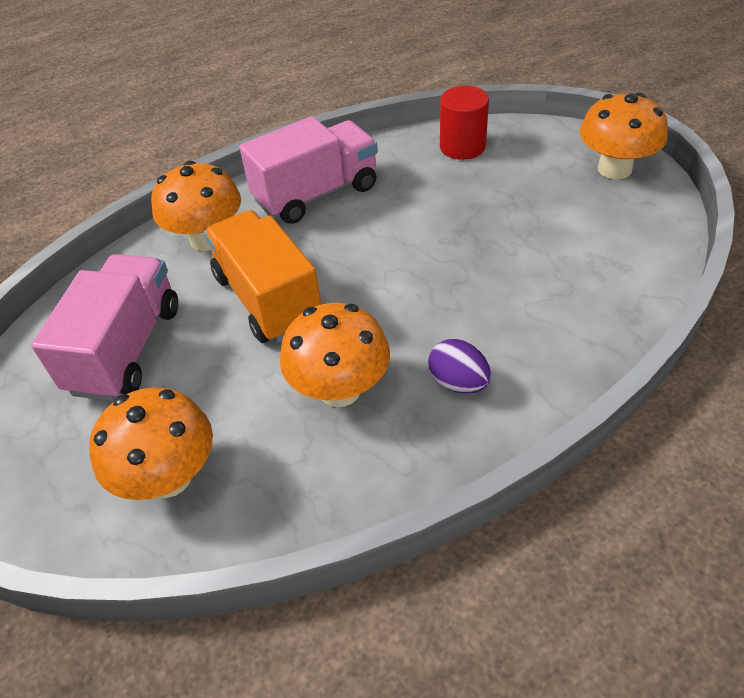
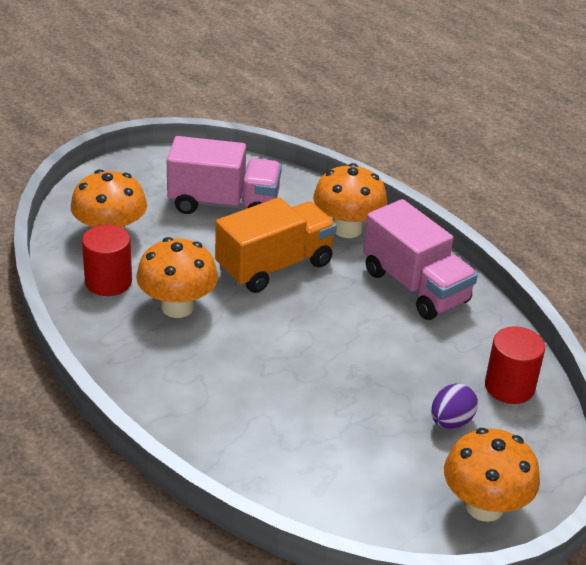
camera: 80 degrees right, 10 degrees down
purple egg [428,339,491,394] -> purple egg moved to [431,384,478,429]
none -> red cylinder [82,225,132,296]

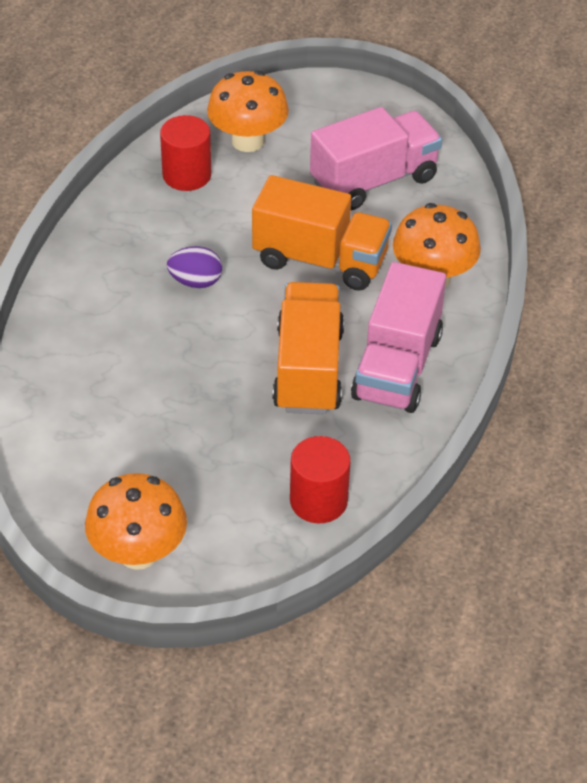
camera: 55 degrees right, 10 degrees up
orange mushroom [136,237,218,318] -> none
pink truck [167,136,282,214] -> pink truck turned 90 degrees counterclockwise [310,107,442,210]
purple egg [431,384,478,429] -> purple egg moved to [167,246,222,288]
none -> orange truck [273,282,344,415]

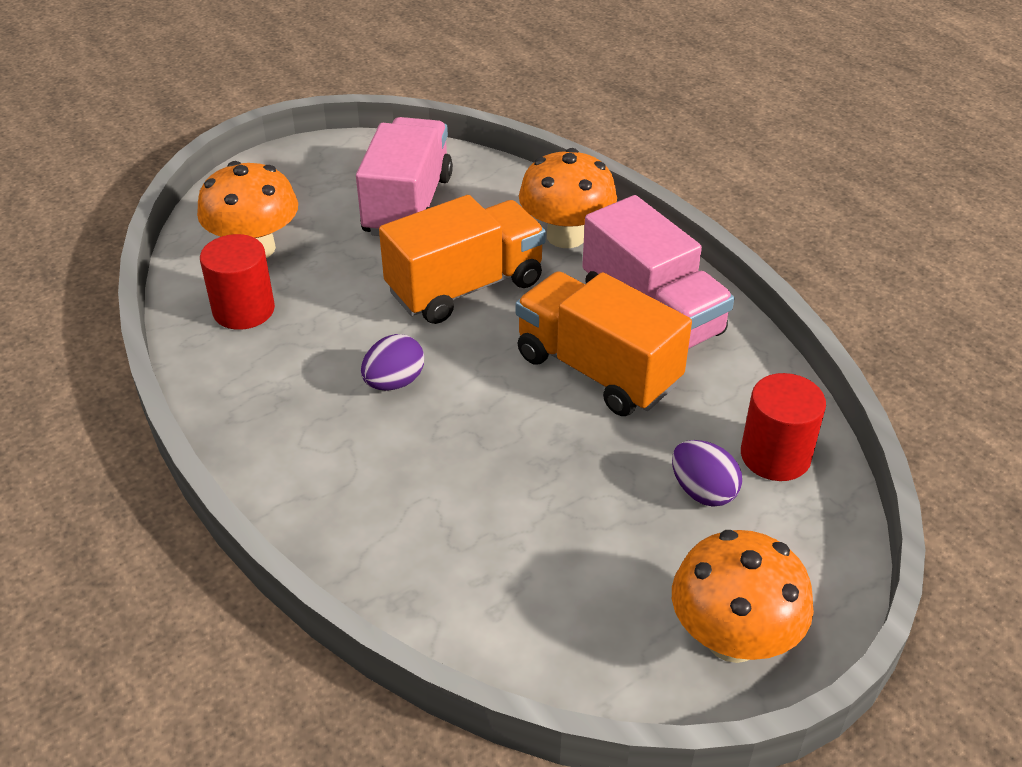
camera: 50 degrees left, 5 degrees down
none -> purple egg [672,440,742,506]

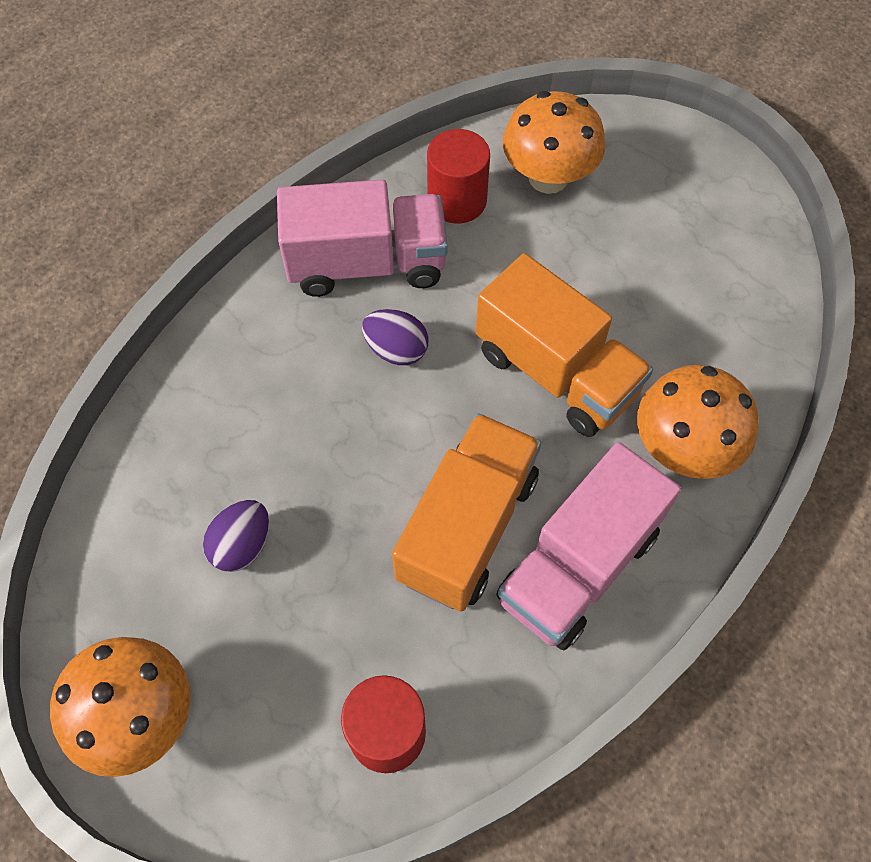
camera: 75 degrees right, 20 degrees up
pink truck [356,117,453,236] -> pink truck moved to [277,180,448,297]
purple egg [672,440,742,506] -> purple egg moved to [203,500,269,572]

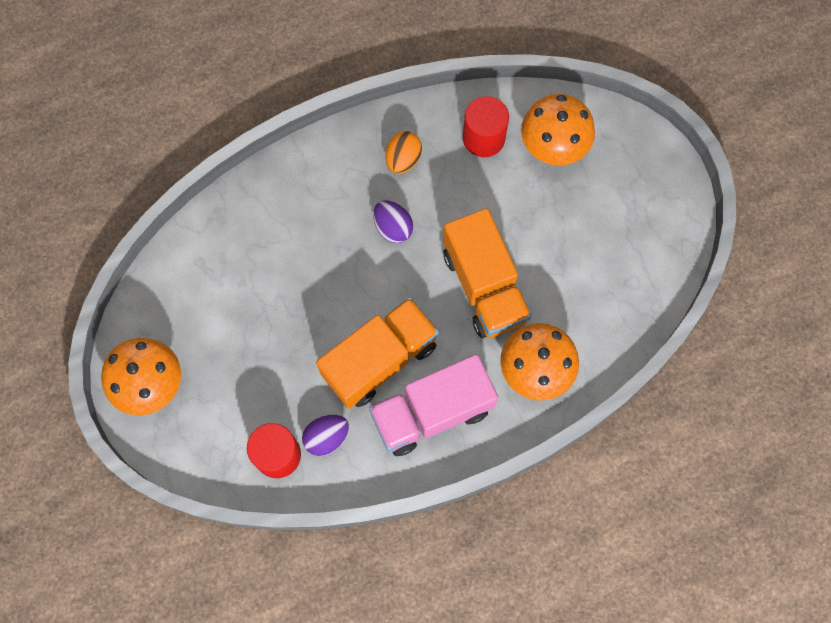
camera: 25 degrees right, 10 degrees up
purple egg [203,500,269,572] -> purple egg moved to [302,415,349,456]
pink truck [277,180,448,297] -> orange egg [386,131,422,174]

